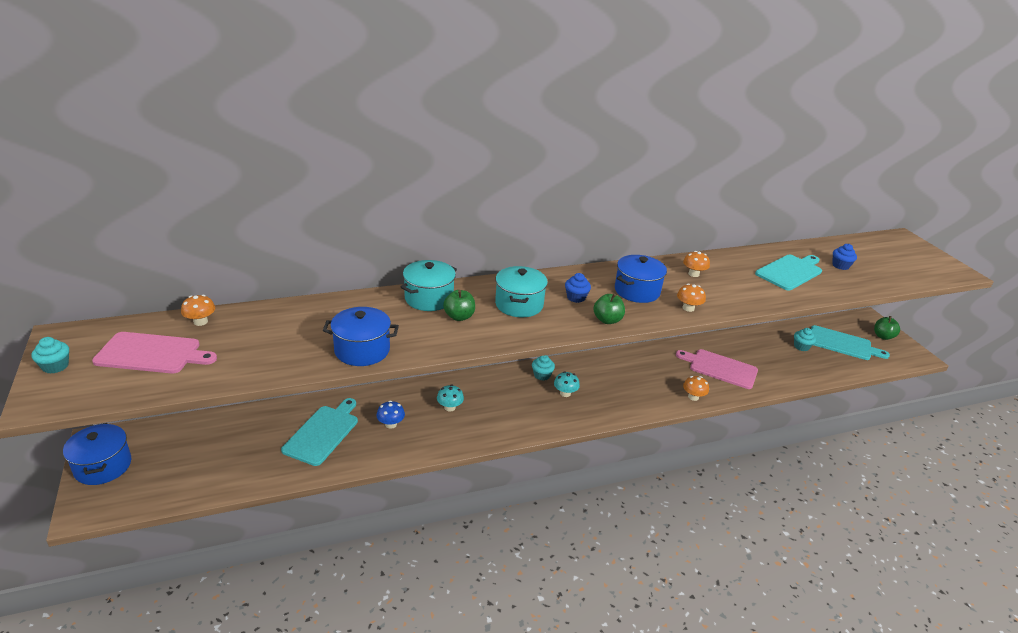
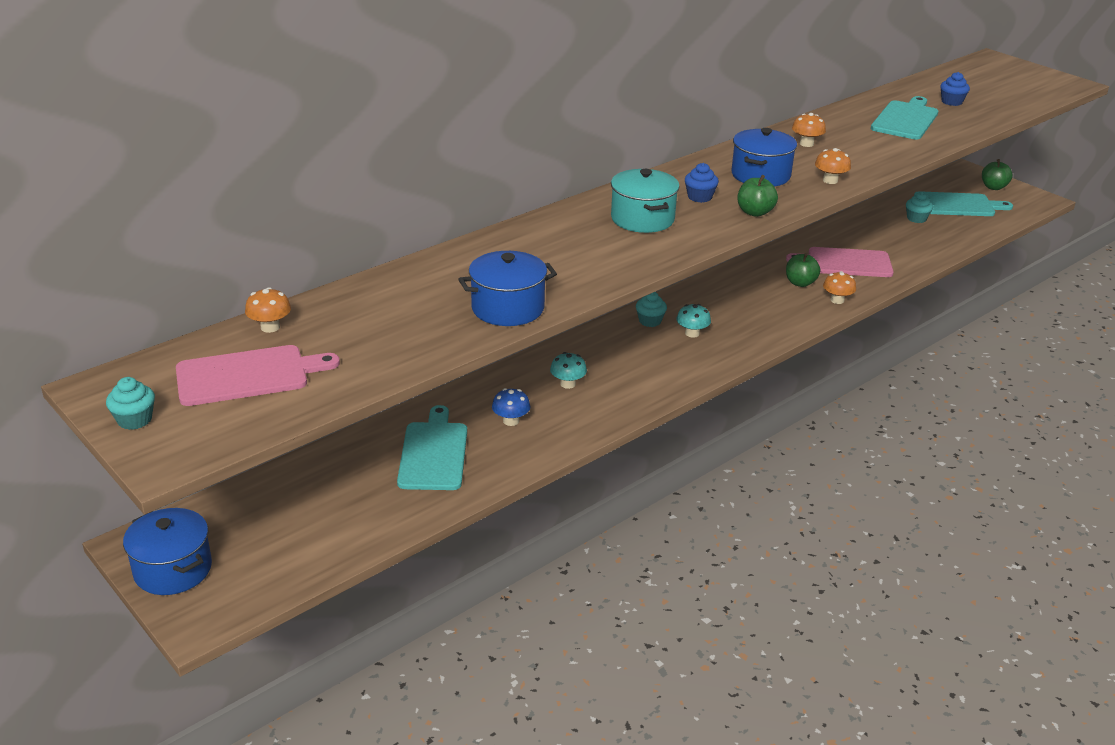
camera: 20 degrees left, 0 degrees up
turquoise pot [400,260,457,311] -> none
green apple [443,290,475,321] -> green apple moved to [786,253,820,287]

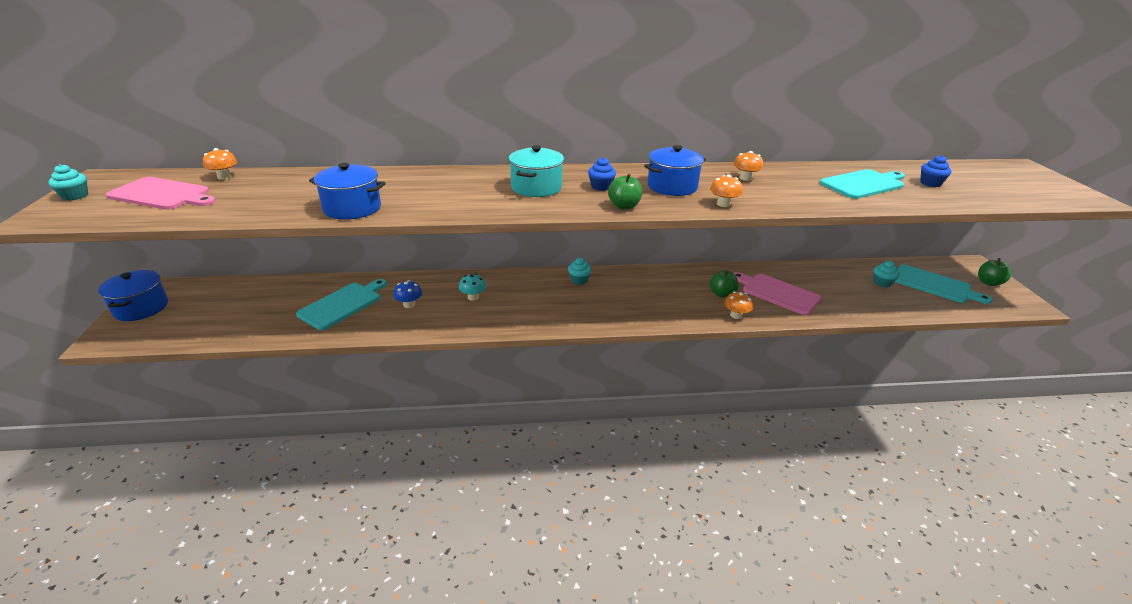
camera: 35 degrees right, 0 degrees up
turquoise mushroom [677,304,711,338] -> none

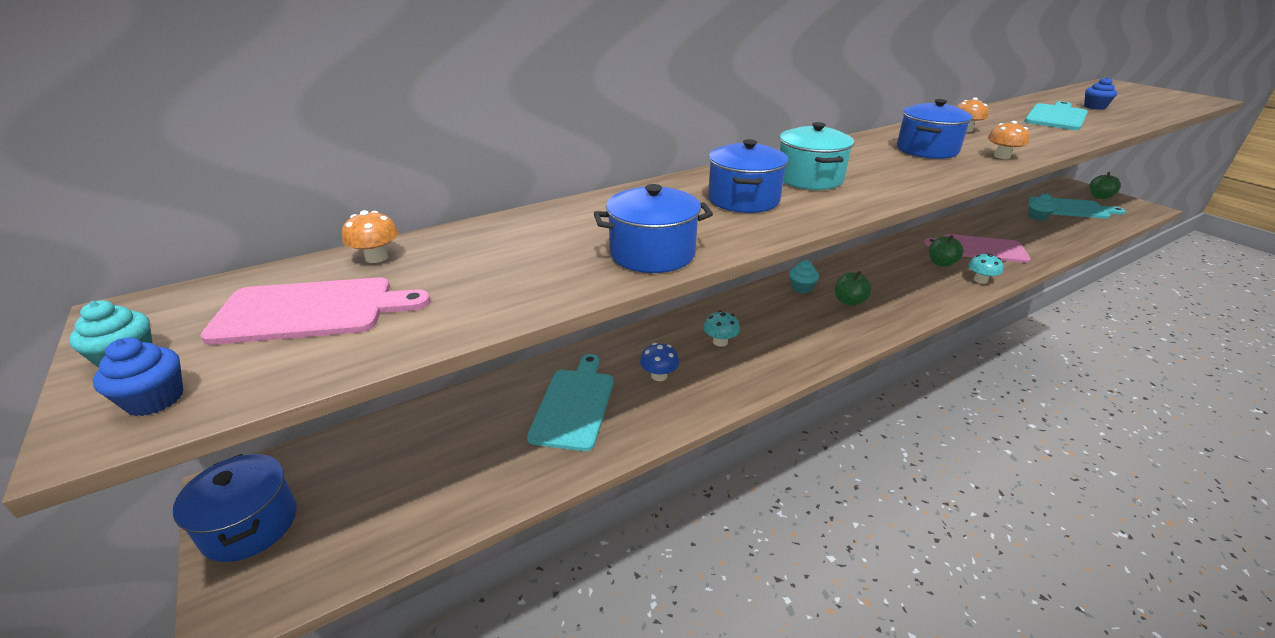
camera: 25 degrees left, 0 degrees up
blue cupcake [588,157,616,191] -> blue cupcake moved to [93,337,183,416]
green apple [608,173,642,210] -> green apple moved to [835,271,872,306]
orange mushroom [724,291,753,319] -> turquoise mushroom [968,253,1003,284]
none -> blue pot [708,139,789,213]

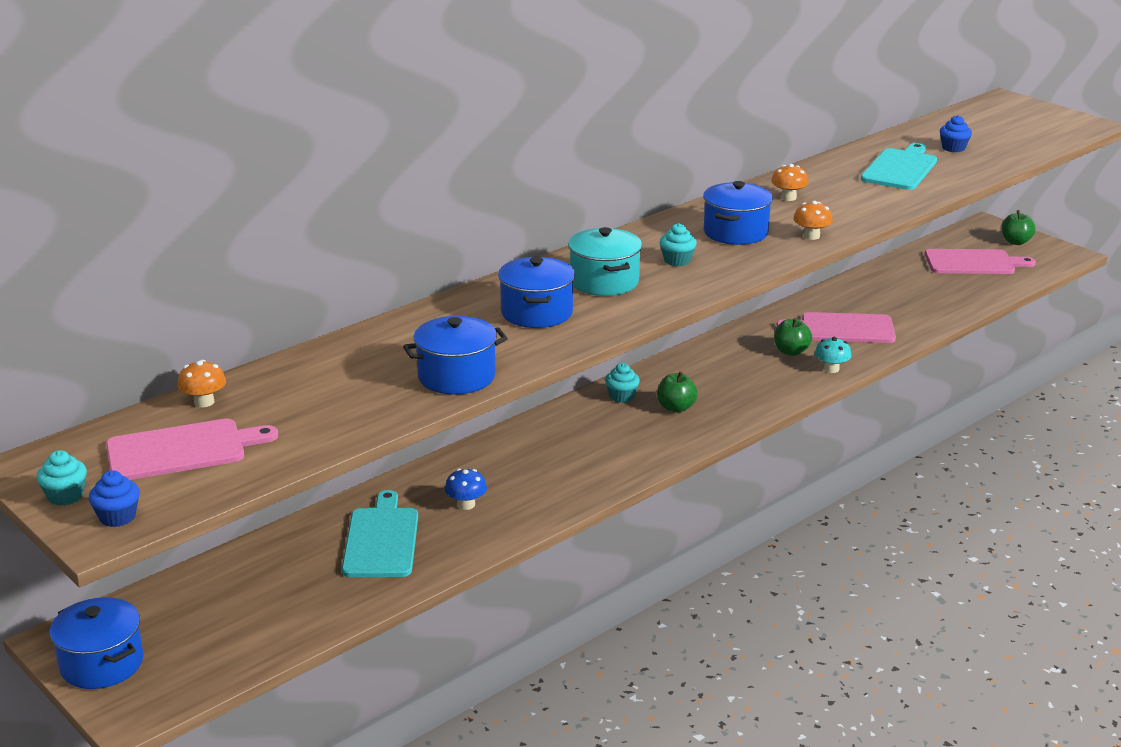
camera: 10 degrees left, 5 degrees down
turquoise mushroom [703,310,740,347] -> none
turquoise cupcake [1028,193,1056,221] -> turquoise cupcake moved to [660,223,697,266]
turquoise cutting board [1029,197,1126,218] -> pink cutting board [925,249,1036,274]

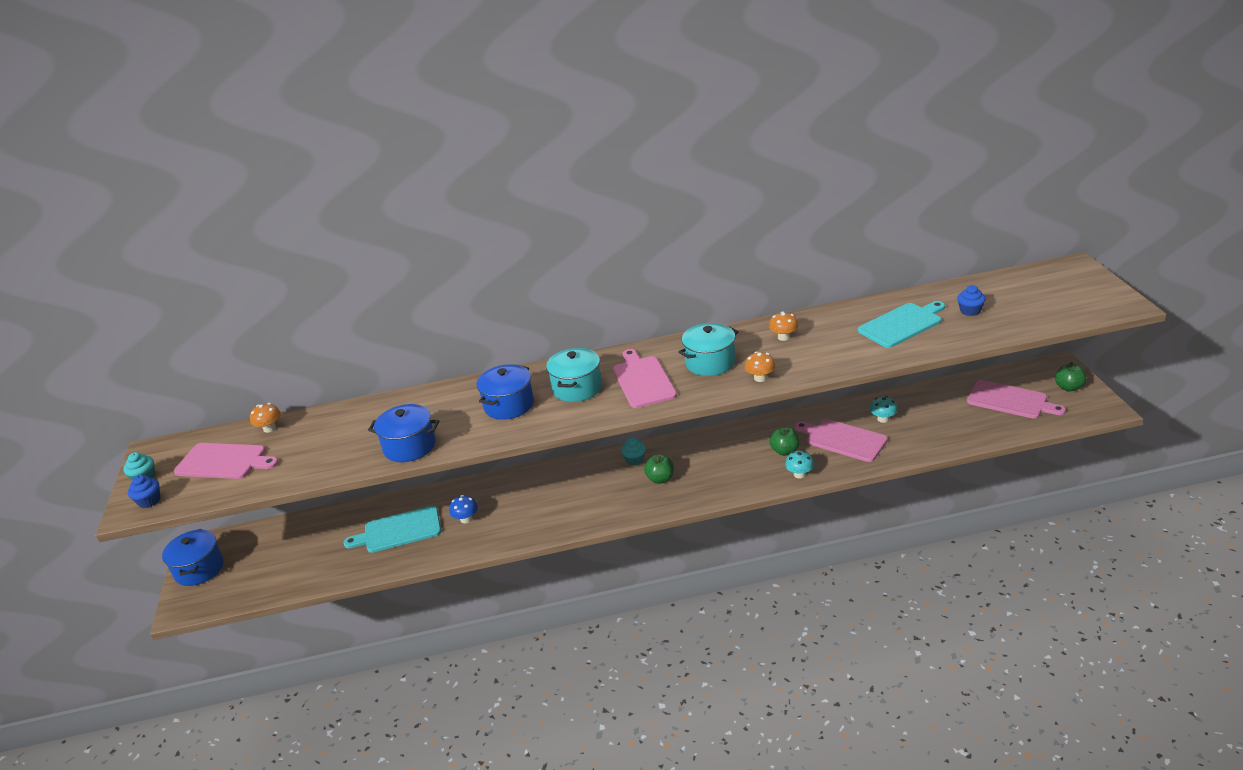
camera: 35 degrees right, 5 degrees up
turquoise cutting board [342,490,418,577] -> turquoise cutting board turned 135 degrees counterclockwise [344,505,441,553]
turquoise cupcake [660,223,697,266] -> pink cutting board [613,349,677,408]
blue pot [703,181,773,245] -> turquoise pot [679,323,738,376]
none -> turquoise mushroom [870,396,898,423]

